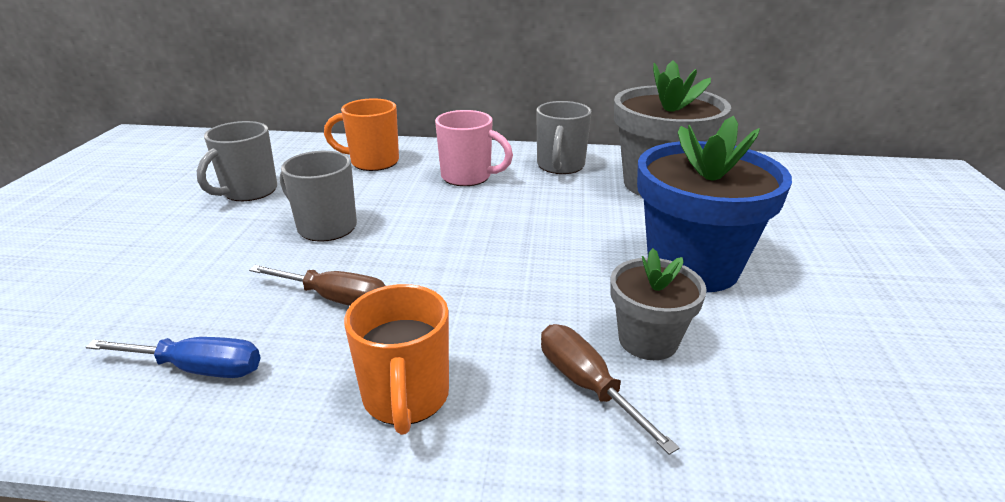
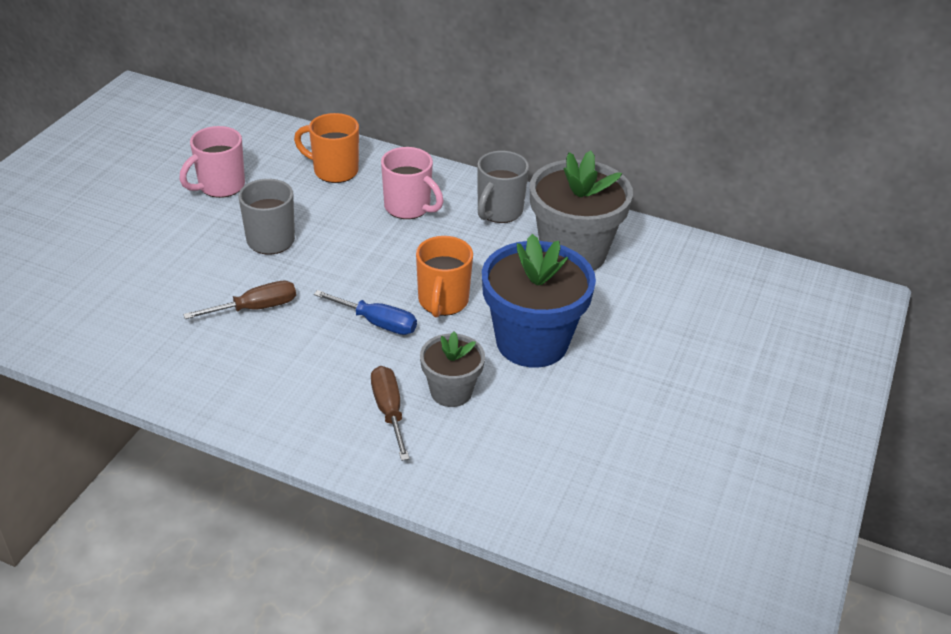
camera: 15 degrees right, 10 degrees up
blue screwdriver [86,337,260,378] -> blue screwdriver moved to [314,290,417,335]
grey mug [197,121,277,201] -> pink mug [179,126,245,198]
brown screwdriver [249,265,385,306] -> brown screwdriver turned 60 degrees counterclockwise [183,281,296,319]
orange mug [344,284,449,435] -> orange mug moved to [416,236,473,317]

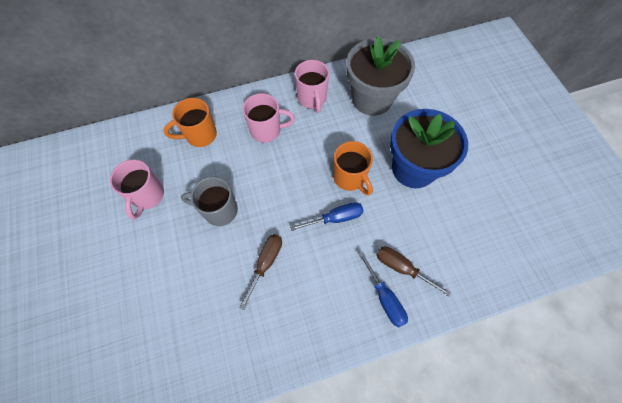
camera: 40 degrees left, 25 degrees up
grey flower pot [420,332,485,407] -> none
grey mug [477,151,529,223] -> pink mug [295,60,330,113]
none -> blue screwdriver [358,251,408,327]

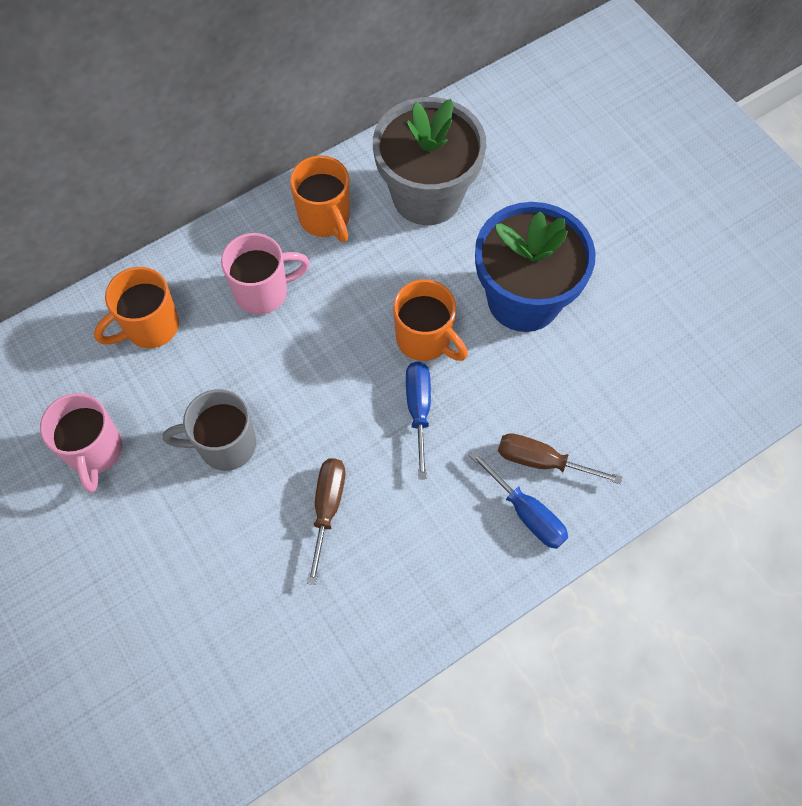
camera: 15 degrees left, 0 degrees up
blue screwdriver [290,202,363,231] -> blue screwdriver turned 60 degrees counterclockwise [406,361,431,479]
pink mug [295,60,330,113] -> orange mug [290,155,350,242]

